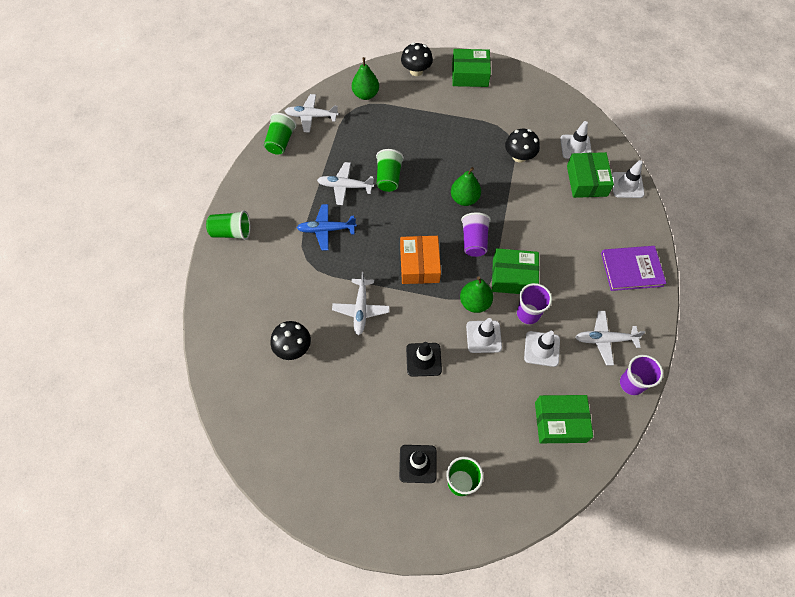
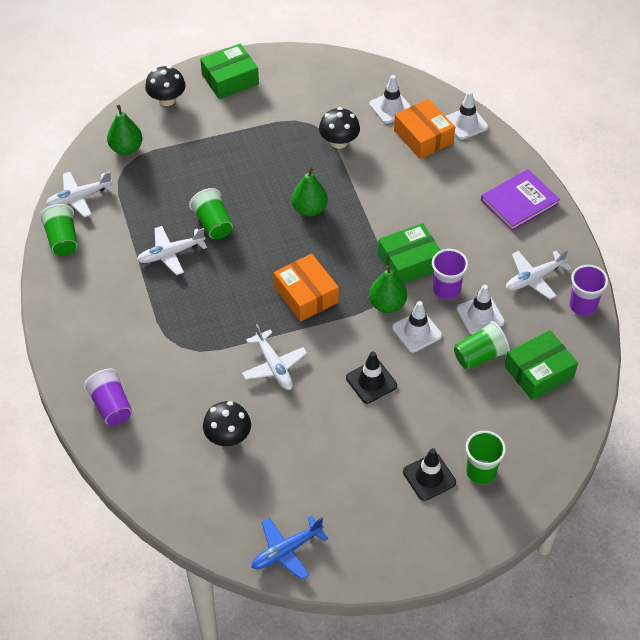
camera: 30 degrees left, 10 degrees down
green cup [206,210,250,240] -> green cup moved to [454,321,510,370]
blue plane [297,204,357,251] -> blue plane moved to [251,516,328,580]
purple cup [461,212,491,257] -> purple cup moved to [83,369,132,425]
green box [567,152,614,198] -> orange box [394,99,455,159]

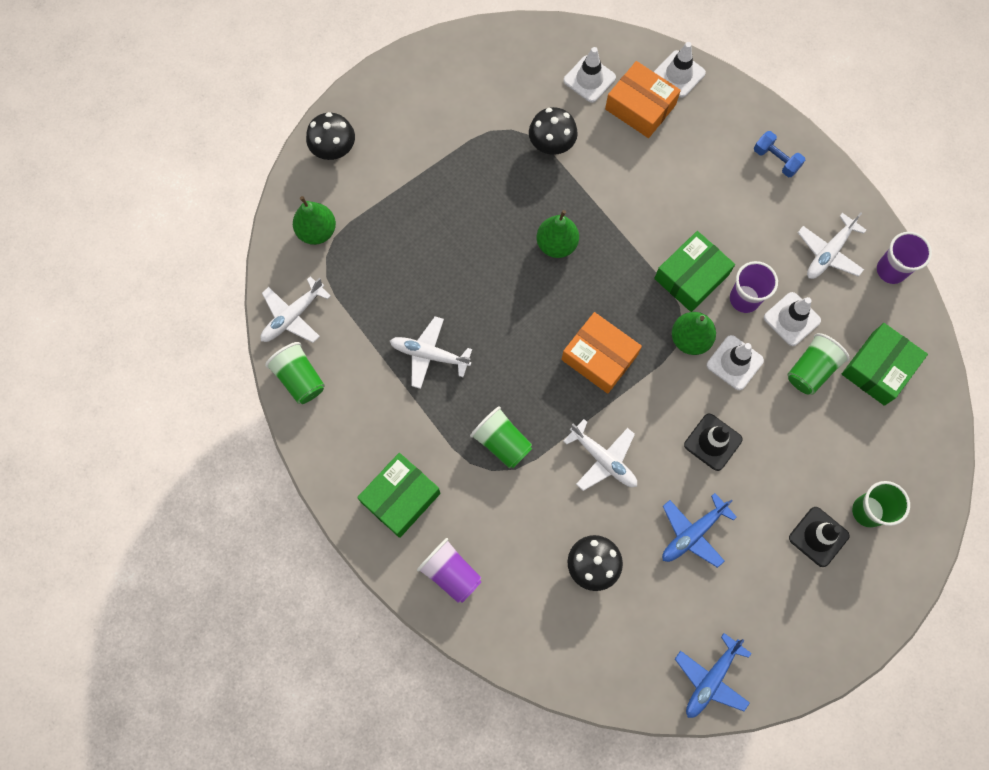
camera: 20 degrees left, 20 degrees up
white plane [137,226,207,275] -> white plane turned 60 degrees clockwise [390,317,472,389]
green cup [189,188,233,239] -> green cup moved to [470,406,532,468]
green box [200,44,259,99] -> green box moved to [357,453,441,538]
purple book [481,169,560,231] -> blue dumbbell [754,131,805,177]
none -> blue plane [662,493,737,568]

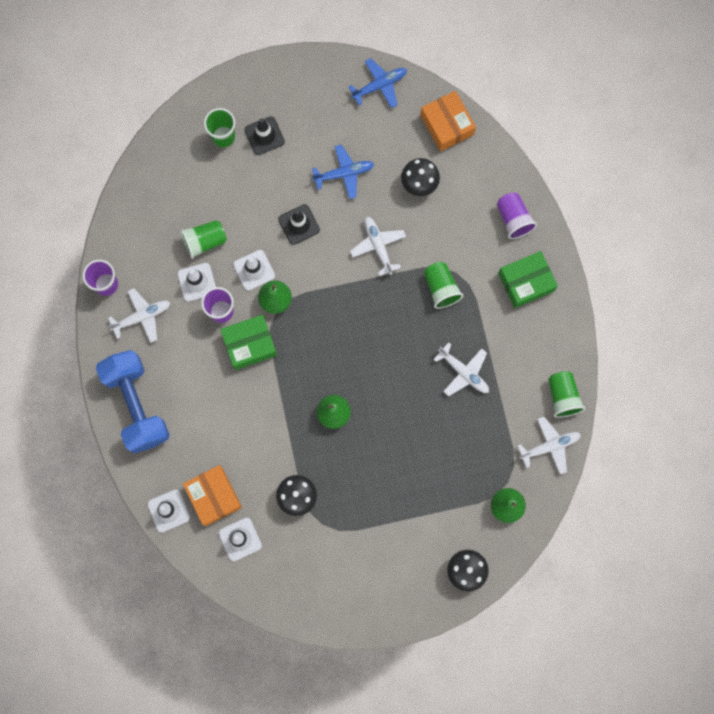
camera: 155 degrees left, 5 degrees up
orange box [561,312,642,394] -> orange box moved to [420,91,476,151]
blue dumbbell [754,131,805,177] -> blue dumbbell [96,350,170,454], size x2.39
green box [842,323,928,406] -> none

